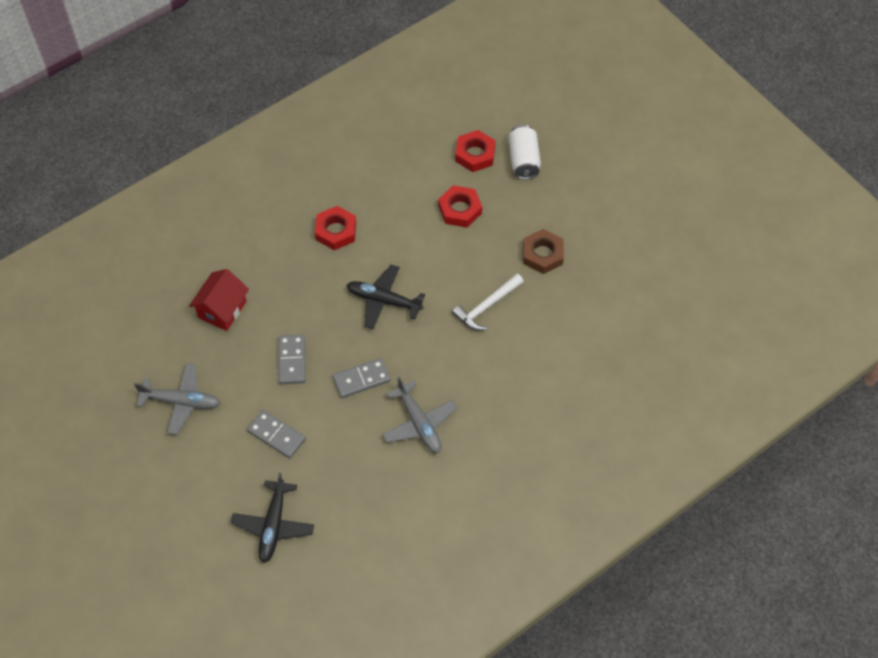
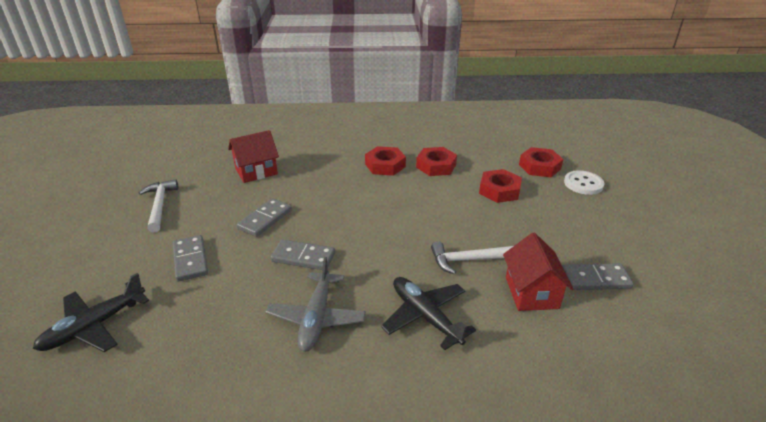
camera: 35 degrees right, 25 degrees down
grey plane [134,363,220,435] -> white hammer [139,179,178,233]
black plane [347,265,425,329] -> black plane moved to [381,277,476,350]
white can [508,125,541,180] -> white button [564,170,604,195]
brown nut [523,229,564,274] -> none
none -> red nut [416,147,457,176]
none -> red house [503,232,574,311]
none -> grey domino [562,263,634,290]

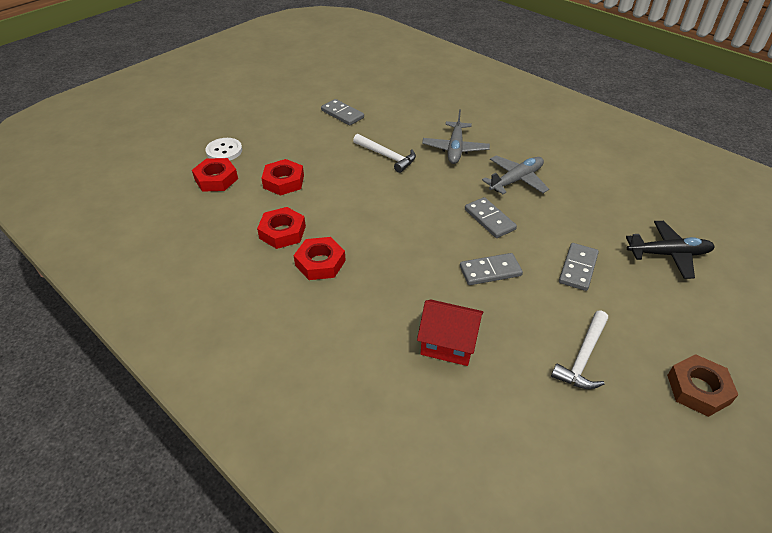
camera: 135 degrees left, 10 degrees up
black plane [381,277,476,350] -> grey plane [422,109,490,164]
red house [503,232,574,311] -> none
none -> brown nut [667,354,738,417]

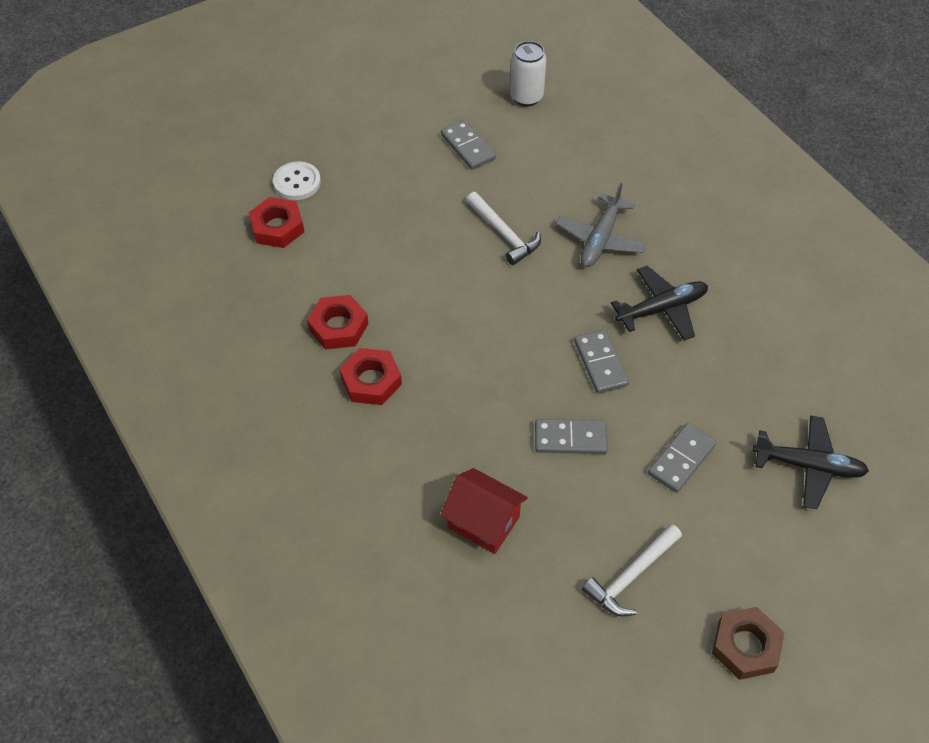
camera: 15 degrees right, 10 degrees up
red nut [261,159,304,196] -> none
grey plane [482,155,549,194] -> black plane [611,266,708,341]
none -> white can [510,41,547,107]

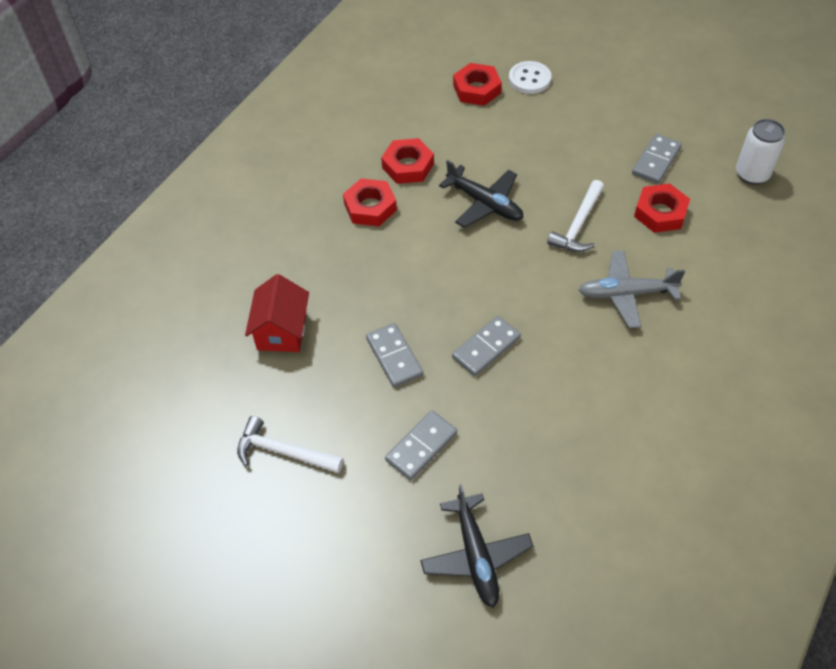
camera: 65 degrees right, 0 degrees up
black plane [611,266,708,341] -> black plane moved to [439,160,523,228]
grey domino [648,423,716,493] -> grey domino turned 60 degrees counterclockwise [385,411,457,480]
brown nut [712,607,784,680] -> none
none -> red nut [634,183,690,233]

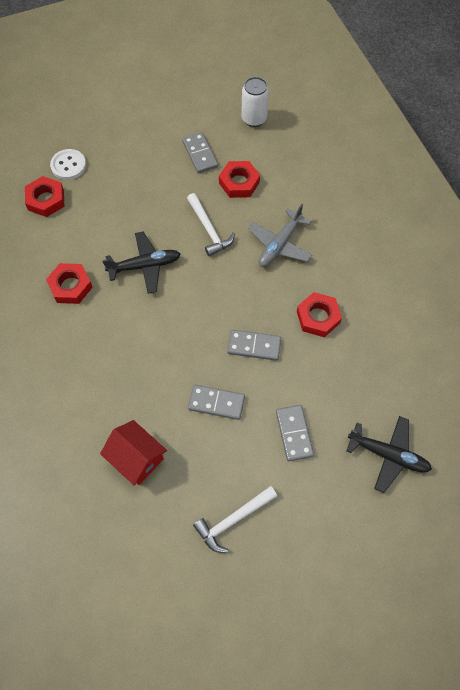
camera: 55 degrees left, 10 degrees up
red nut [343,178,397,226] -> red nut moved to [297,292,342,337]
grey domino [452,316,521,376] -> grey domino turned 75 degrees counterclockwise [227,330,281,361]

